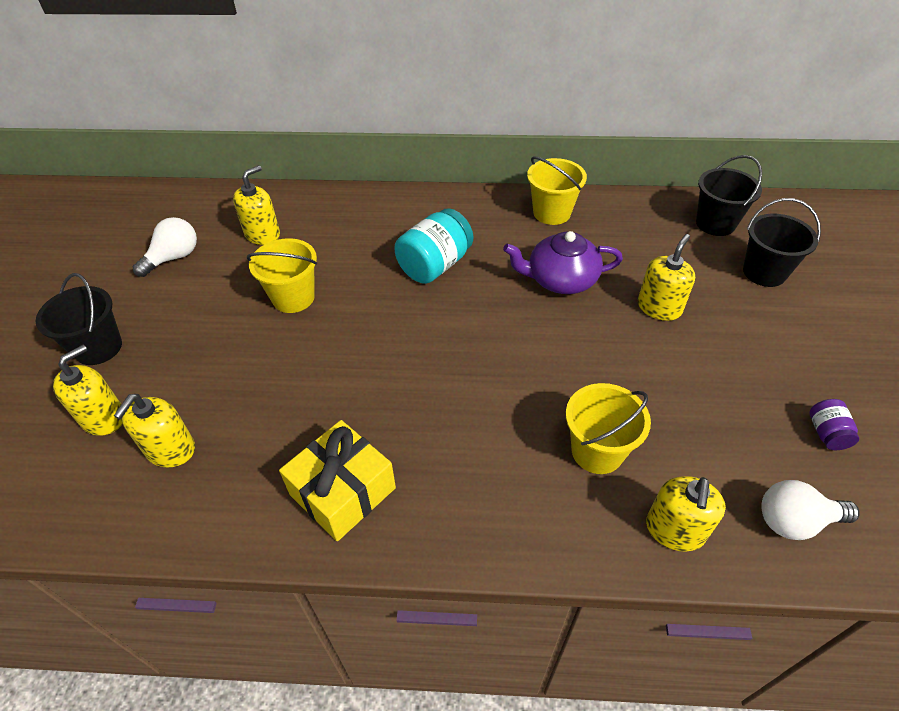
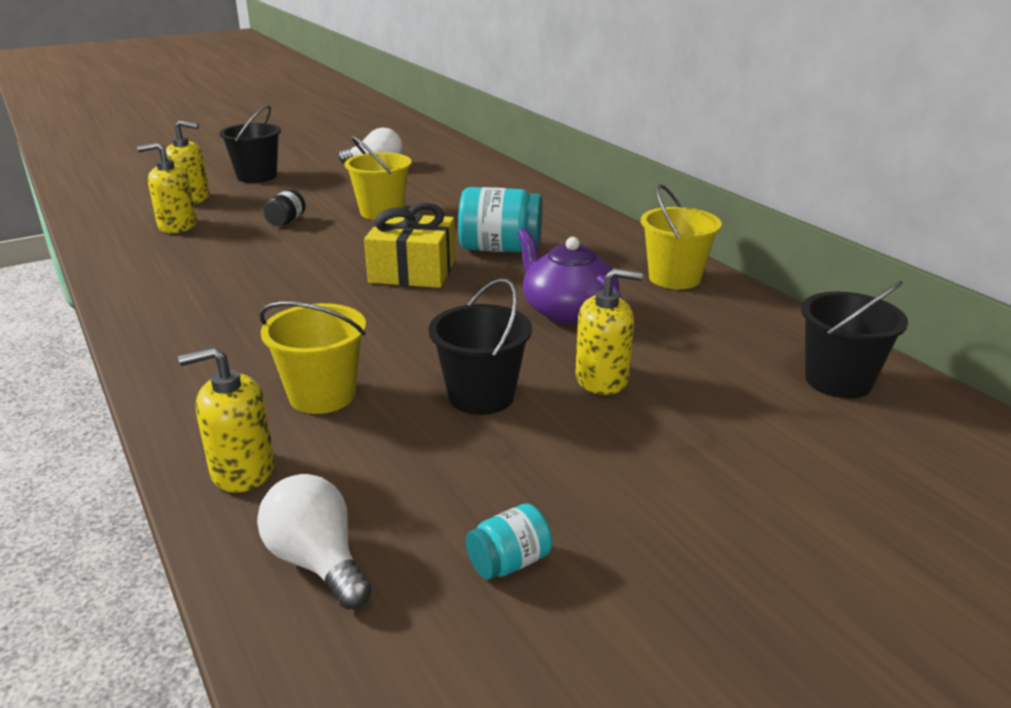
camera: 55 degrees right, 20 degrees down
yellow soap dispenser [233,165,280,245] -> none
yellow gift [279,420,396,541] -> yellow gift moved to [364,203,456,288]
black bucket [743,198,821,287] -> black bucket moved to [428,279,532,415]
purple jar [809,399,859,450] -> turquoise jar [466,503,552,580]
none -> black jar [263,189,306,226]

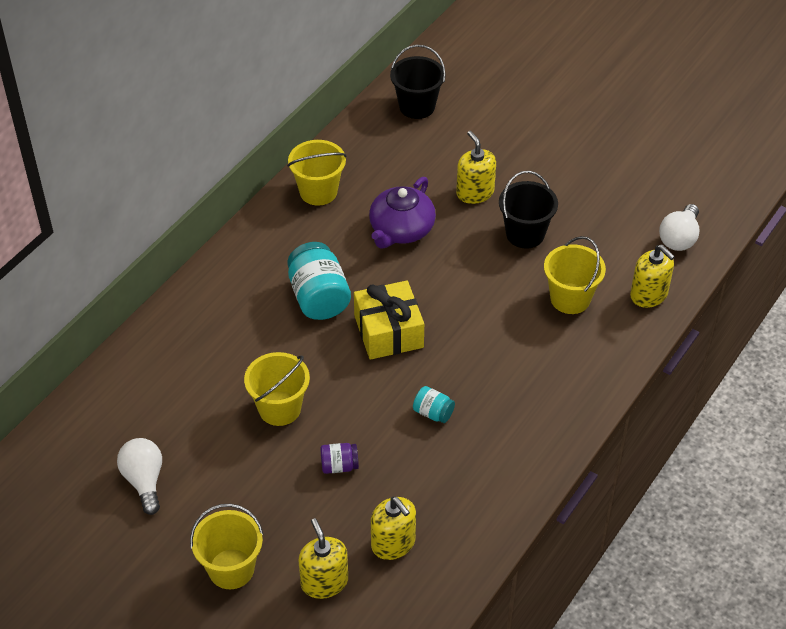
camera: 115 degrees left, 20 degrees up
black bucket [219,105,281,183] -> yellow bucket [190,504,263,589]
black jar [263,189,306,226] -> purple jar [320,443,359,474]
turquoise jar [466,503,552,580] -> turquoise jar moved to [413,386,455,423]

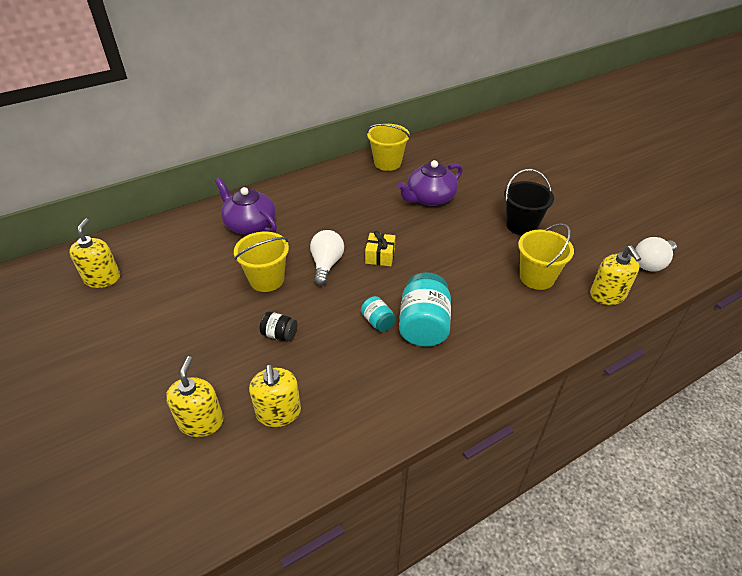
camera: 25 degrees right, 5 degrees down
white light bulb [117,438,162,515] -> white light bulb moved to [310,230,344,286]
yellow bucket [190,504,263,589] -> none
turquoise jar [287,242,351,320] -> turquoise jar moved to [399,272,451,347]
purple jar [320,443,359,474] -> black jar [259,311,297,341]
yellow gift [354,281,424,360] -> yellow gift [365,231,395,266], size x0.58
black bucket [390,45,446,119] -> none
yellow soap dispenser [456,131,496,204] -> yellow soap dispenser moved to [69,219,120,288]
none -> purple teapot [215,178,277,235]

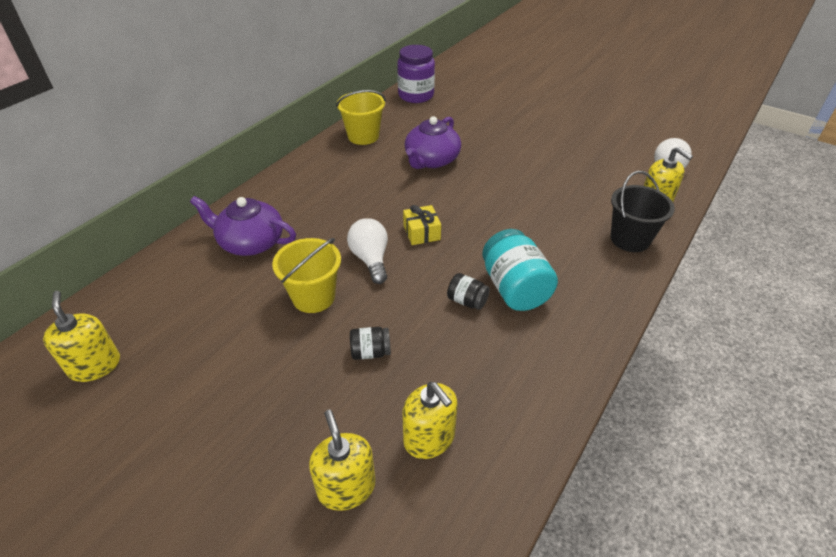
camera: 25 degrees left, 0 degrees up
turquoise jar [361,296,396,332] -> black jar [447,273,490,310]
black bucket [504,169,554,235] -> black bucket moved to [611,171,675,252]
yellow bucket [518,223,574,290] -> none
none -> purple jar [397,45,435,103]

